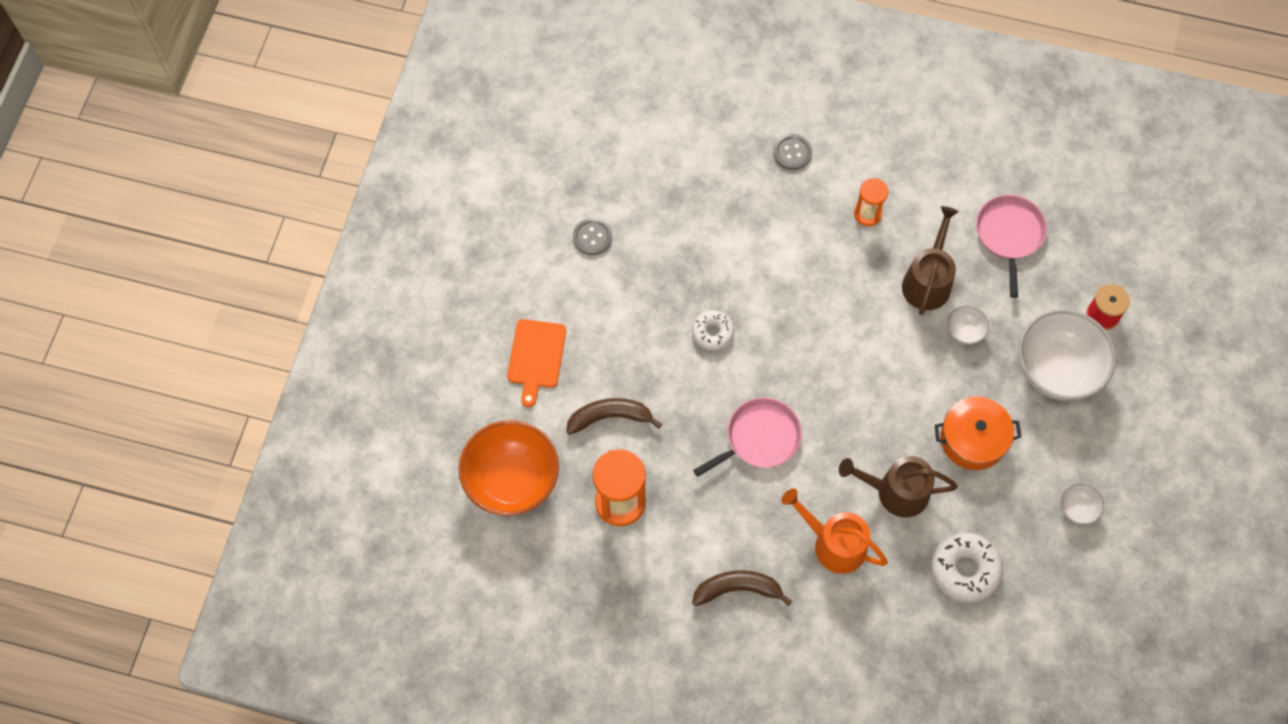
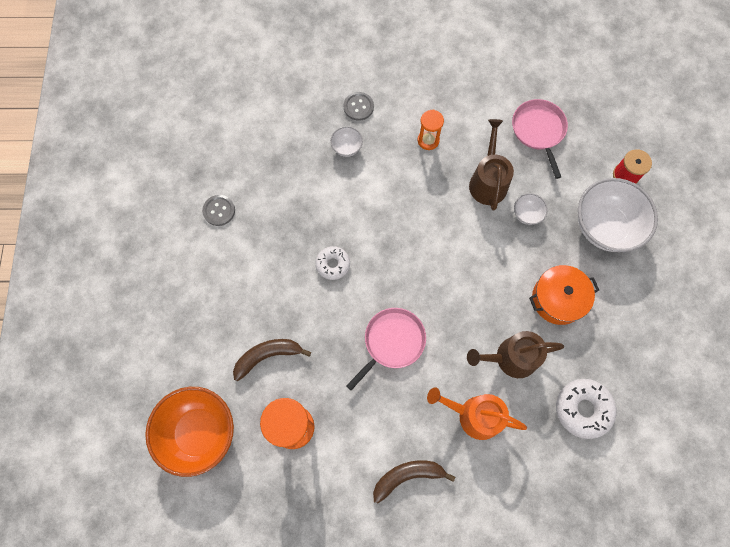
camera: 15 degrees left, 5 degrees up
orange cutting board [507,319,566,407] -> none
white bowl [1060,483,1104,525] -> white bowl moved to [330,126,363,157]

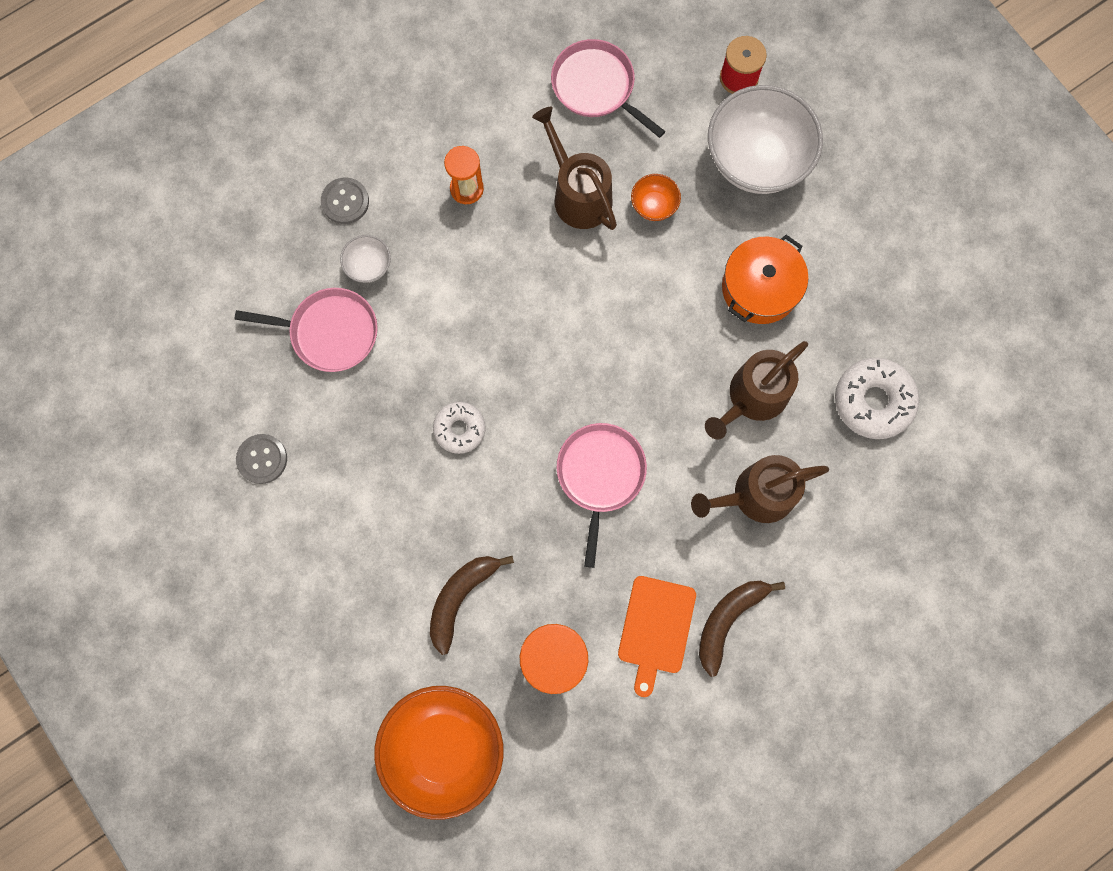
camera: 35 degrees left, 5 degrees up
orange watering can [427,387,527,440] -> brown watering can [691,455,829,523]
white bowl [514,193,548,225] -> orange bowl [631,174,681,221]
none -> pink pan [235,288,378,372]
none -> orange cutting board [618,576,696,697]

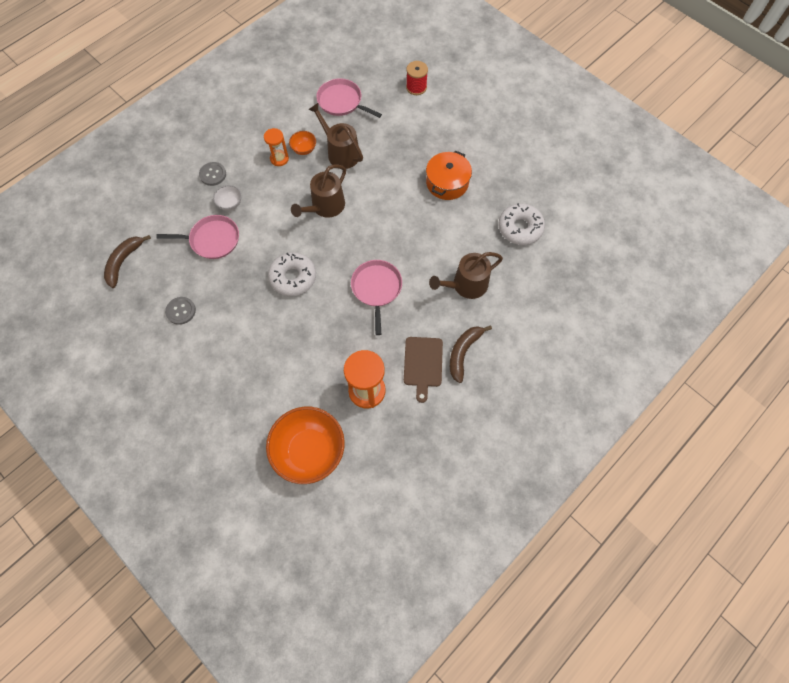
camera: 10 degrees left, 10 degrees down
brown banana [430,556,514,655] -> brown banana moved to [104,235,151,288]
white donut [433,402,486,454] -> white donut [268,252,316,296], size x1.58
orange cutting board [618,576,696,697] -> brown cutting board [404,337,443,403]
orange bowl [631,174,681,221] -> orange bowl moved to [289,131,316,155]
brown watering can [705,341,808,440] -> brown watering can moved to [291,165,346,218]
white bowl [708,85,823,194] -> none

